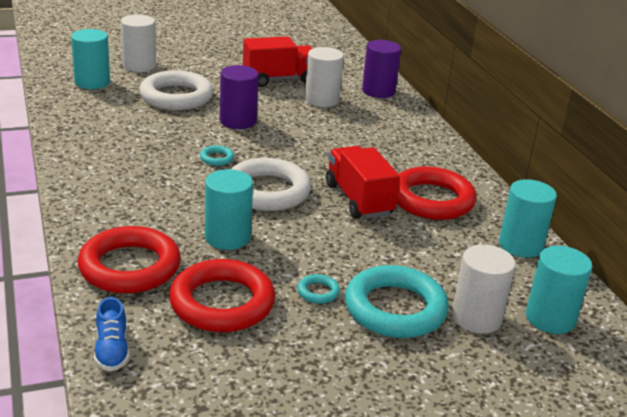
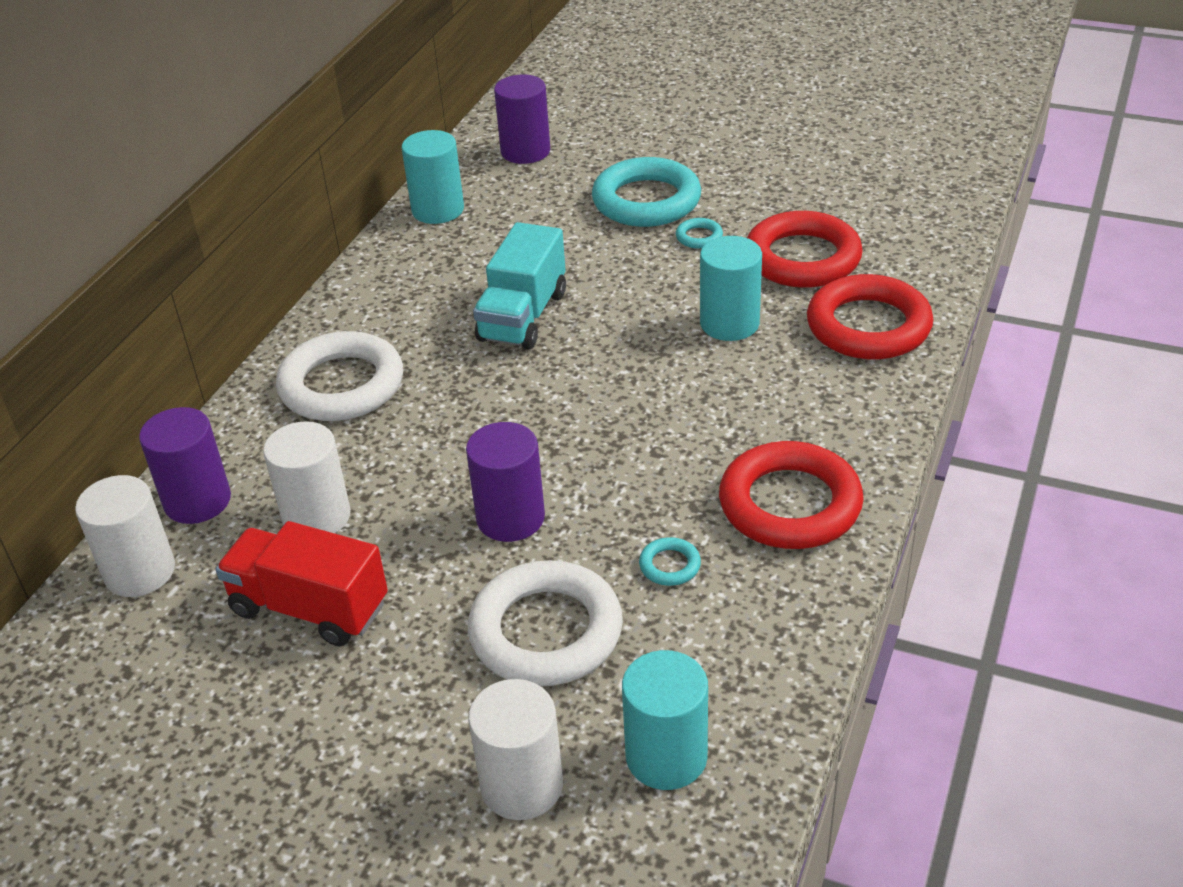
camera: 135 degrees left, 10 degrees up
blue shoe [94,297,130,372] -> none
turquoise ring [200,145,234,166] -> turquoise ring moved to [639,537,701,586]
white ring [231,158,311,211] -> white ring moved to [276,331,403,421]
red truck [326,146,400,219] -> turquoise truck [473,222,566,350]
red ring [397,166,477,220] -> red ring moved to [719,441,864,549]
white cylinder [452,244,516,334] -> white cylinder moved to [75,475,175,597]
turquoise cylinder [526,246,592,334] -> purple cylinder [494,74,550,164]

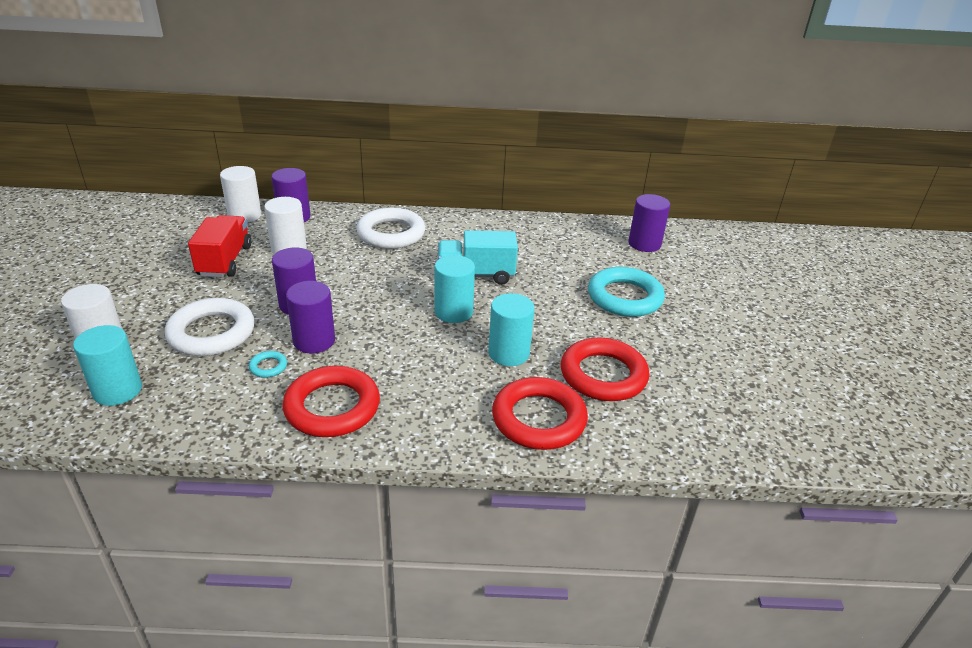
camera: 65 degrees right, 5 degrees down
turquoise cylinder [402,130,464,224] -> turquoise cylinder moved to [435,255,475,323]
turquoise ring [676,218,723,249] -> none
none -> purple cylinder [286,281,335,353]

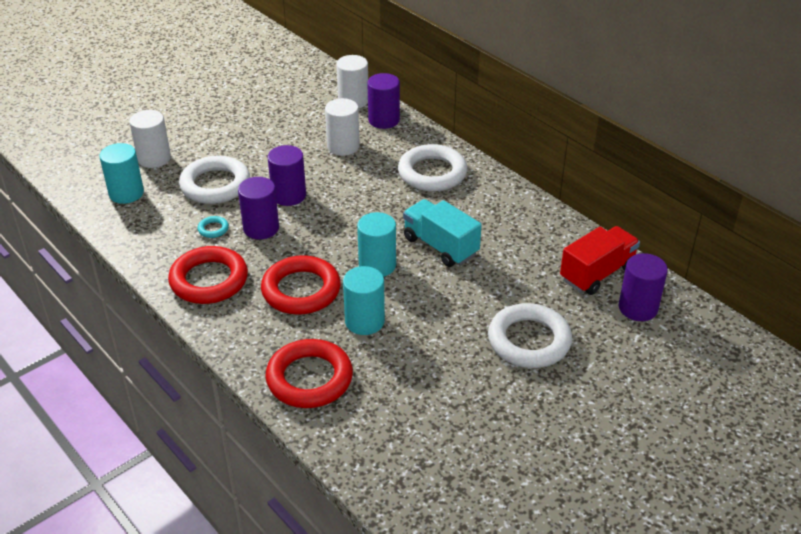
camera: 50 degrees right, 5 degrees up
red truck [188,215,251,277] -> red truck moved to [560,226,640,295]
red ring [561,338,649,401] -> red ring moved to [261,255,341,315]
turquoise ring [588,267,665,317] -> white ring [488,303,572,368]

